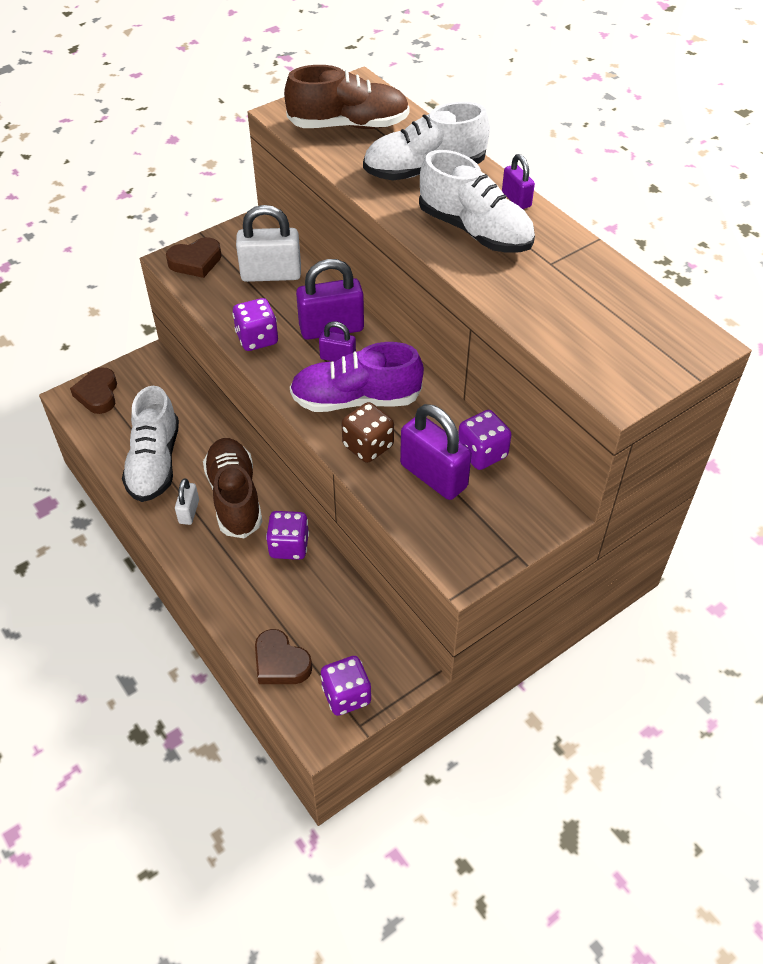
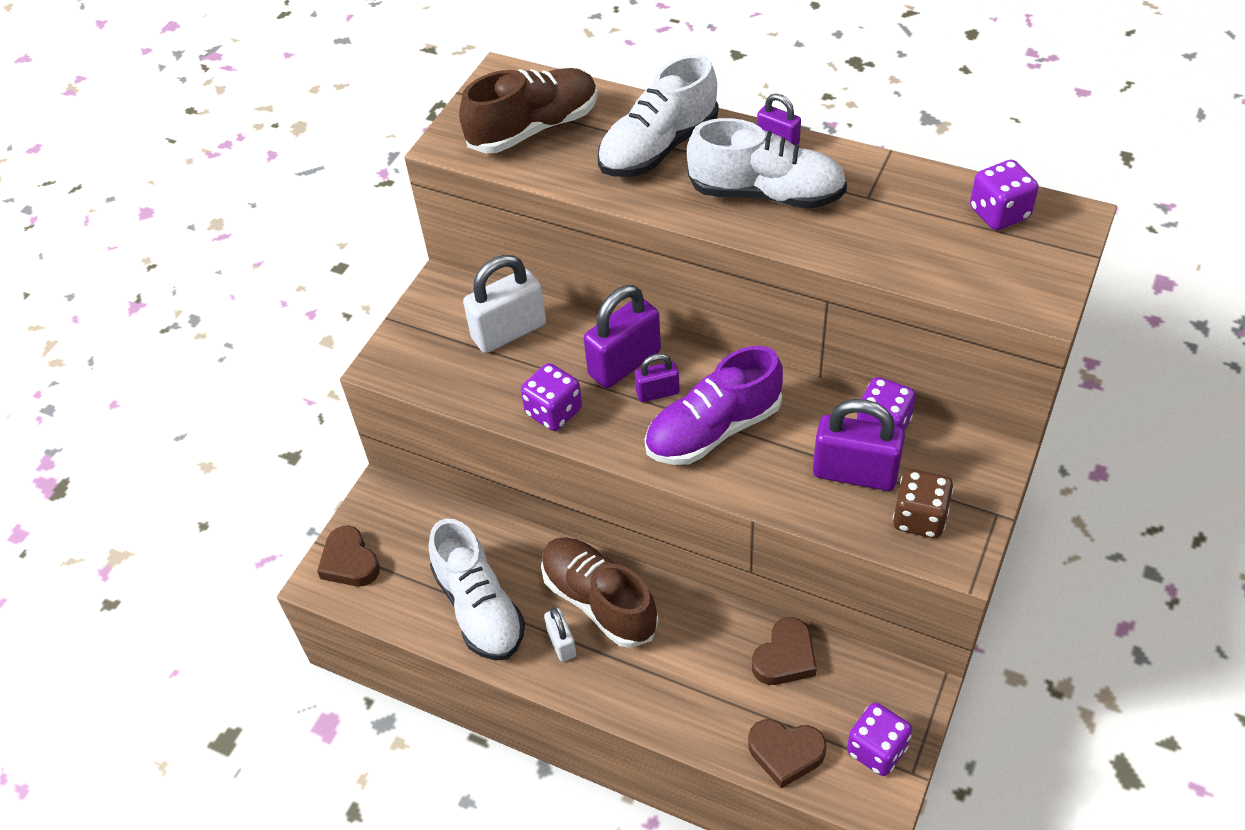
camera: 25 degrees left, 0 degrees up
brown heart [166,237,222,278] -> brown heart moved to [752,617,817,685]
purple dice [266,511,309,560] -> purple dice moved to [970,160,1039,230]
brown dice [341,402,394,463] -> brown dice moved to [893,469,954,538]

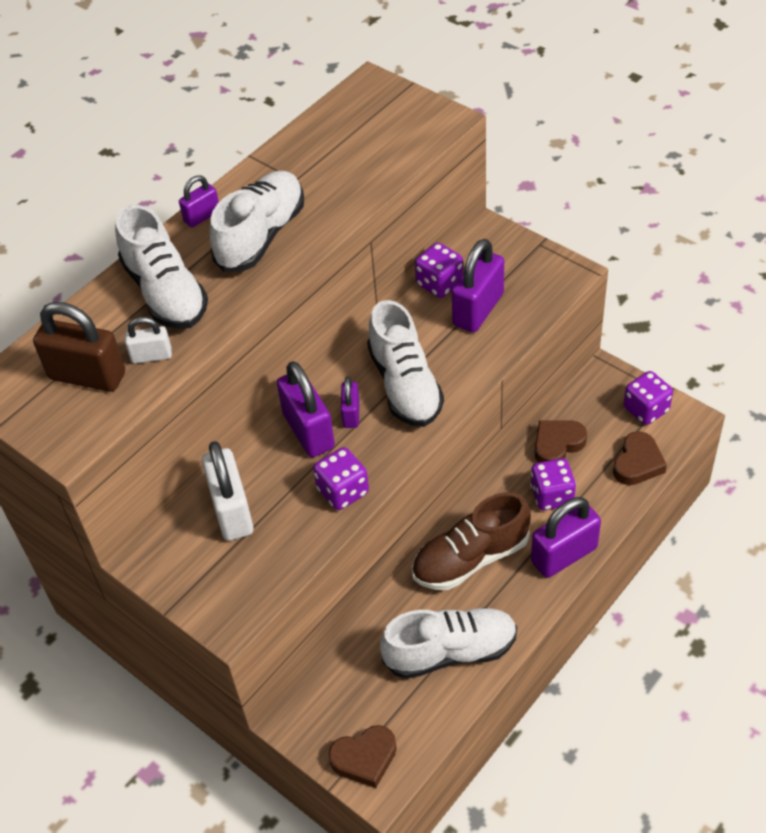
camera: 75 degrees left, 0 degrees up
brown shoe [459,68,598,153] -> brown padlock [33,302,125,392]
white padlock [544,607,576,662] -> white padlock moved to [125,317,172,364]
purple shoe [645,346,783,465] -> white shoe [367,300,444,427]
brown heart [752,617,817,685] -> brown heart turned 90 degrees counterclockwise [535,420,587,463]
brown dice [893,469,954,538] -> none
purple dice [970,160,1039,230] -> purple dice moved to [530,458,576,510]
none -> purple padlock [531,497,601,578]

